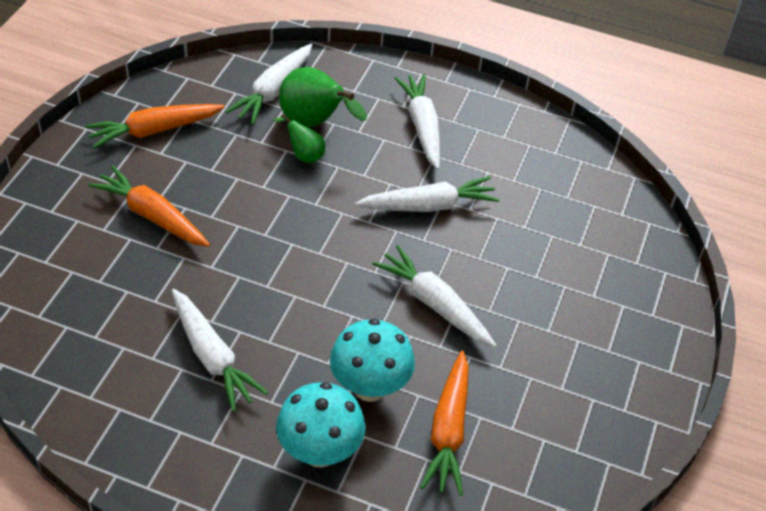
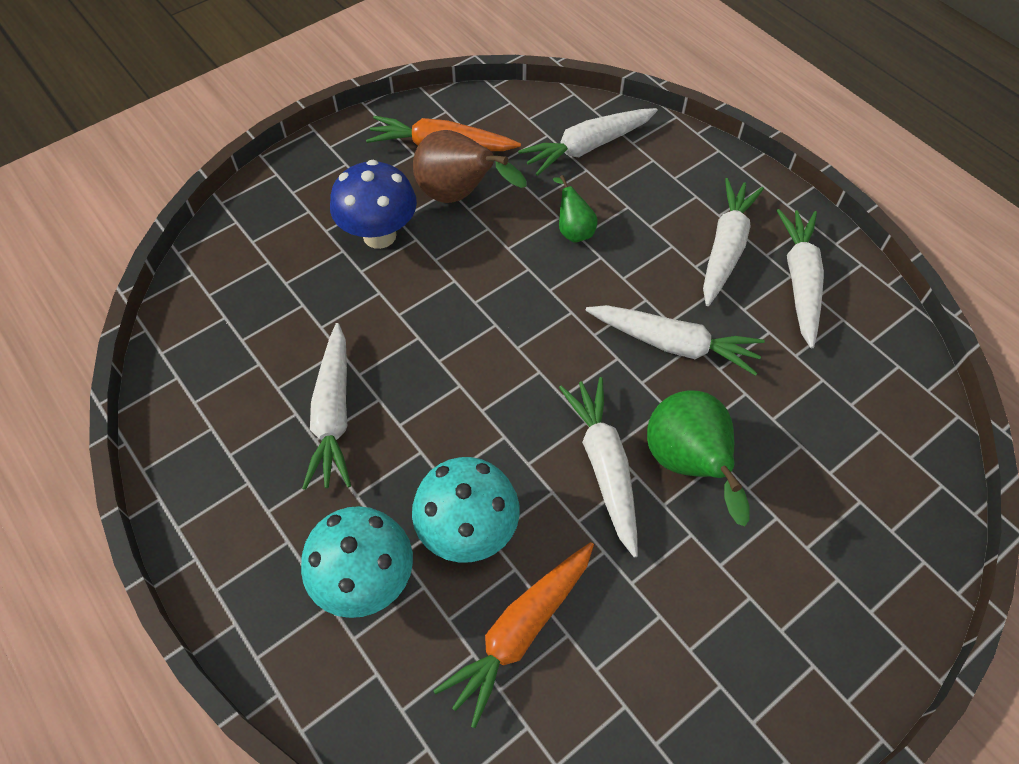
camera: 35 degrees right, 10 degrees up
orange carrot [88,165,210,247] -> blue mushroom [330,160,417,249]
green pear [279,67,367,127] -> green pear moved to [647,391,750,526]
none -> brown pear [413,130,527,203]
none -> white carrot [777,209,824,348]

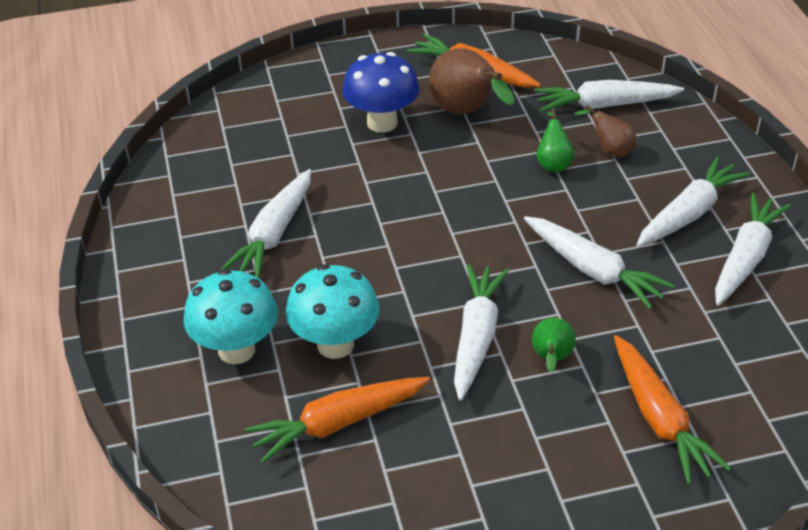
camera: 25 degrees right, 15 degrees down
green pear [647,391,750,526] -> green pear [532,318,576,372], size x0.54
none -> brown pear [574,105,636,157]
none -> orange carrot [614,335,731,484]

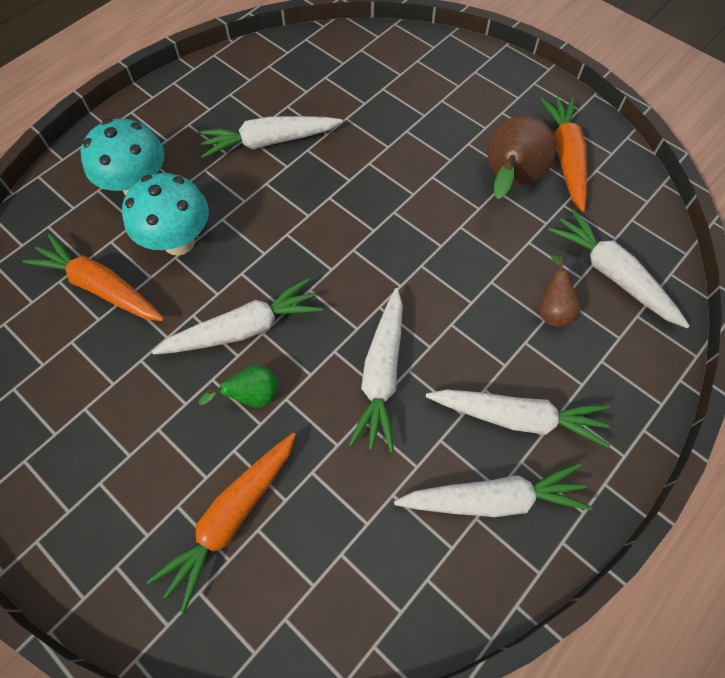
camera: 55 degrees right, 20 degrees up
blue mushroom [342,52,420,133] -> none
green pear [537,108,574,172] -> none

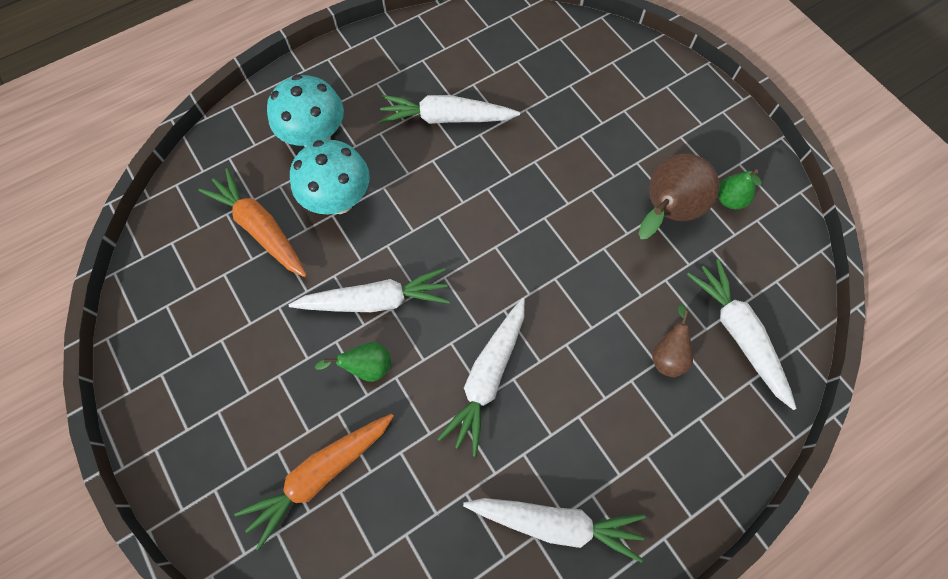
camera: 15 degrees right, 5 degrees up
white carrot [426,390,610,448] -> none
orange carrot [540,97,587,212] -> green pear [718,169,762,209]

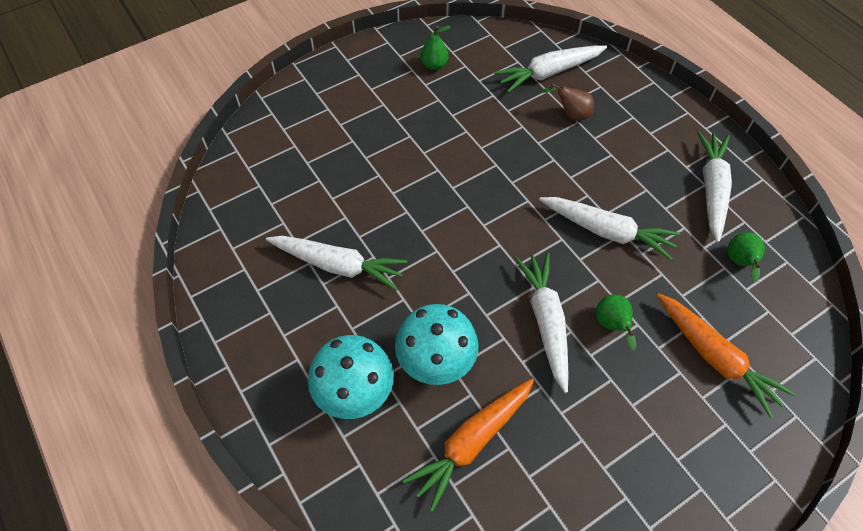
camera: 90 degrees left, 10 degrees down
white carrot [379,95,520,124] -> white carrot turned 75 degrees counterclockwise [266,236,407,291]
brown pear [638,154,720,239] -> none
none -> green pear [728,232,765,282]

